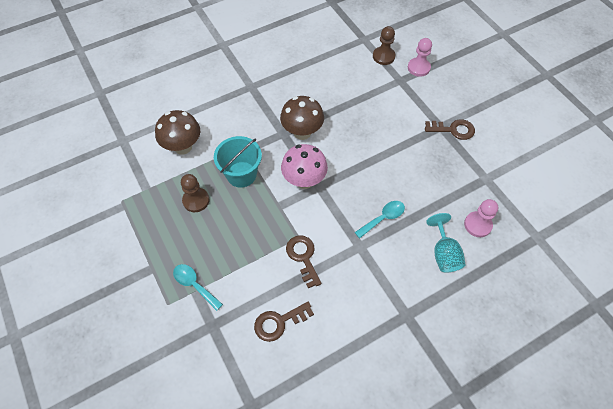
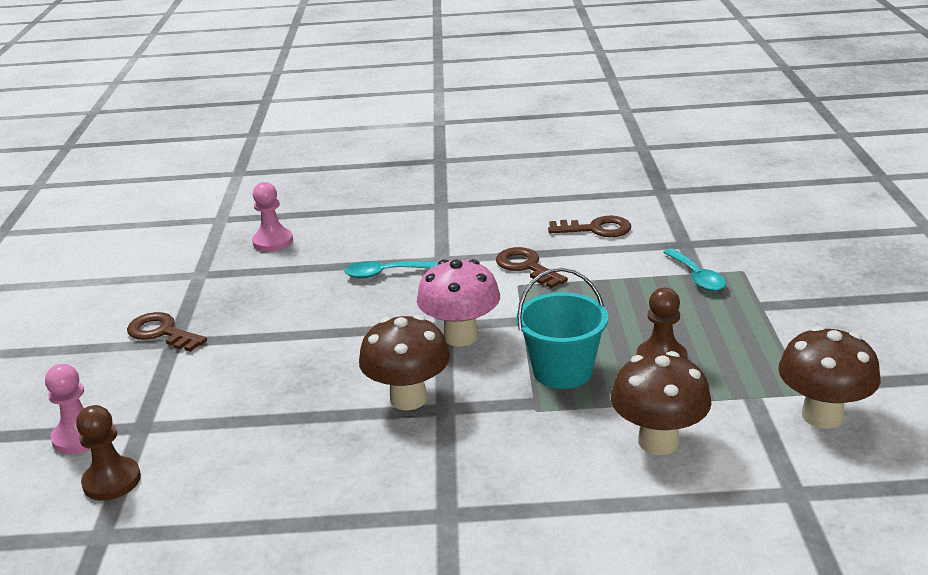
camera: 150 degrees left, 30 degrees down
brown key [286,235,321,288] -> brown key turned 135 degrees clockwise [496,247,568,288]
turquoise goblet [426,213,465,272] -> none
none -> brown mushroom [778,326,881,429]

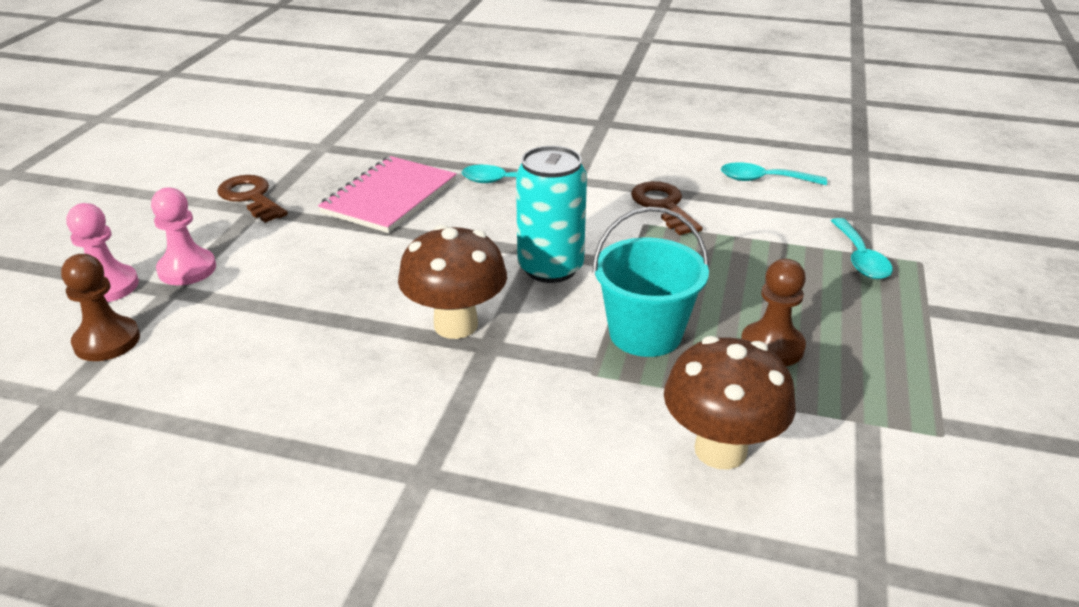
camera: 15 degrees right, 5 degrees up
pink pawn [252,182,293,252] -> pink pawn moved to [151,187,216,285]
pink mushroom [417,259,500,346] -> turquoise can [516,146,587,283]
brown key [548,216,631,237] -> turquoise spoon [721,162,827,185]
brown mushroom [778,326,881,429] -> none
none -> pink notebook [318,156,457,233]

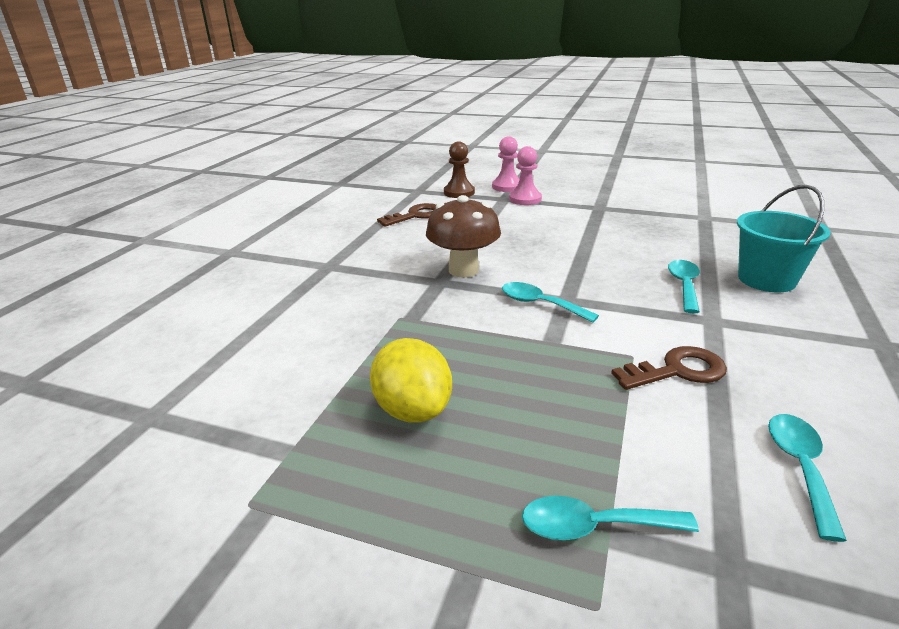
camera: 95 degrees right, 5 degrees down
brown key [217,175,288,223] -> brown key moved to [377,203,436,227]
pink notebook [318,156,457,233] -> none
turquoise can [516,146,587,283] -> turquoise spoon [502,282,599,323]
turquoise bucket [592,207,709,357] -> turquoise bucket moved to [737,185,831,292]
brown mushroom [664,336,796,470] -> none
brown pawn [741,259,806,366] -> yellow lemon [370,338,452,422]

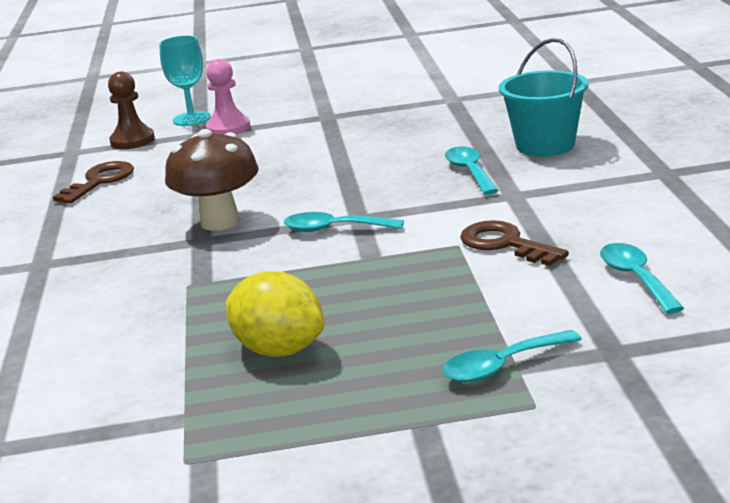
camera: 25 degrees left, 5 degrees down
pink pawn [492,136,519,192] -> turquoise goblet [159,36,211,126]
brown key [611,346,727,390] -> brown key turned 90 degrees counterclockwise [460,220,569,266]

